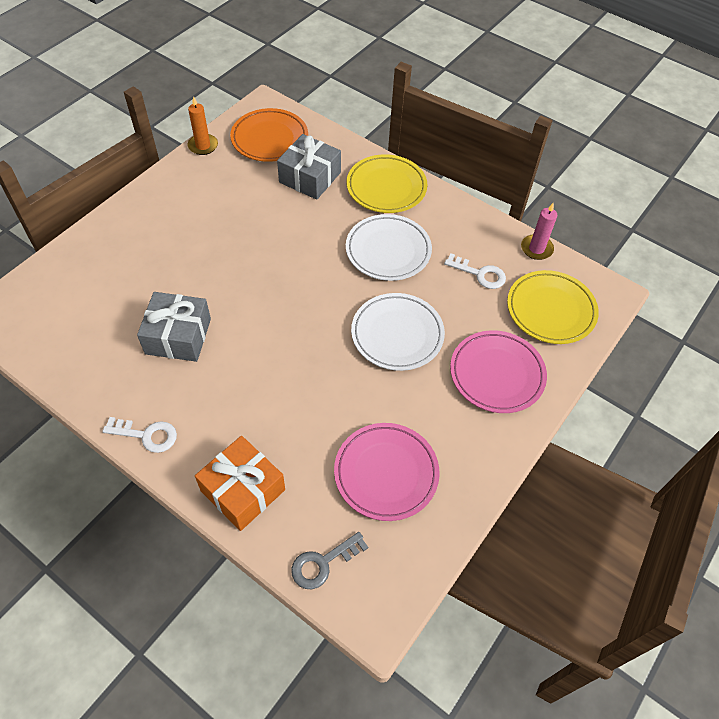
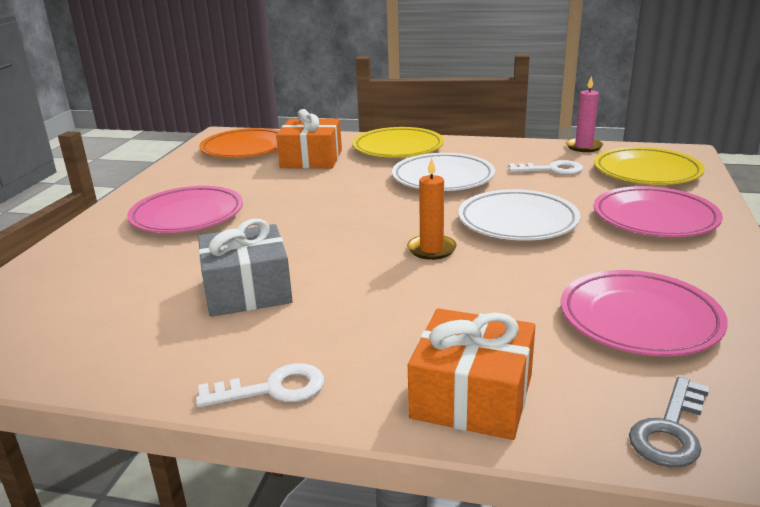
camera: 20 degrees left, 30 degrees down
orange candle [188,96,218,155] -> orange candle moved to [407,157,457,260]
grey gift [277,134,341,200] -> orange gift [276,109,342,168]
none -> pink plate [127,186,243,233]

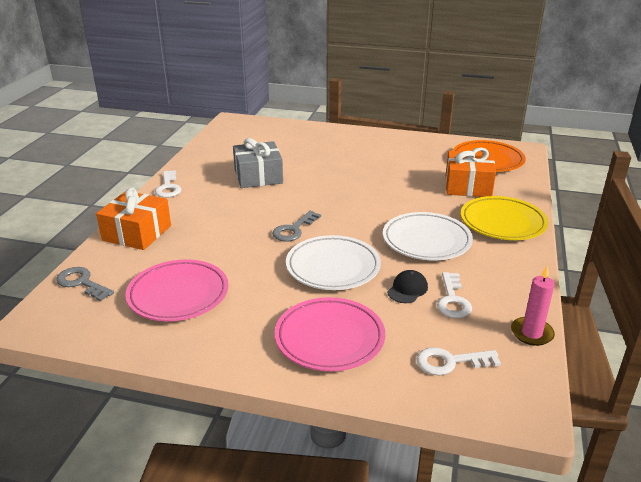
camera: 90 degrees right, 5 degrees up
pink plate [127,186,243,233] -> none
orange candle [407,157,457,260] -> grey key [272,211,321,241]
yellow plate [594,147,705,185] -> white key [417,347,501,376]
none -> black cap [387,270,428,303]

